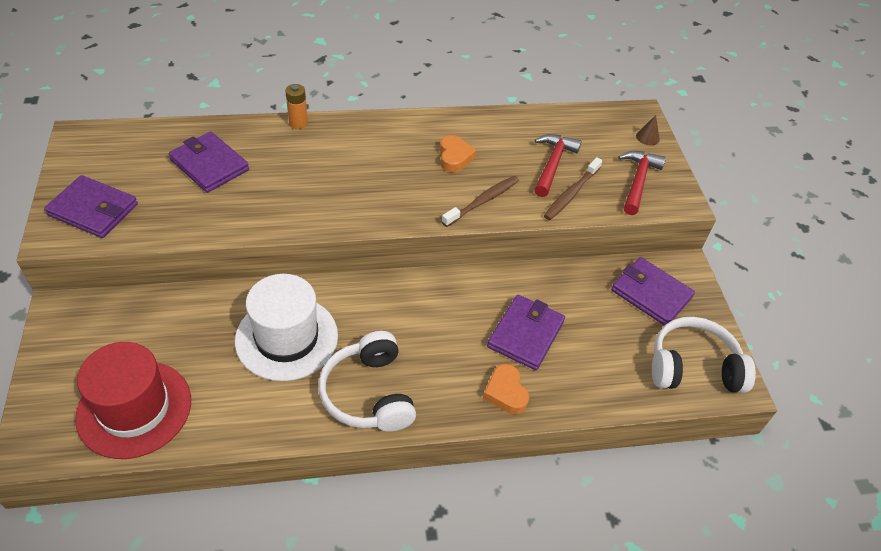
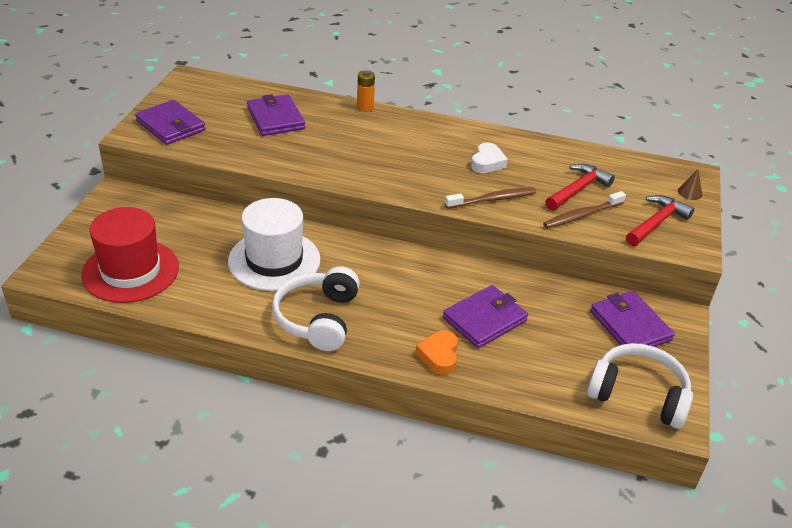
camera: 25 degrees right, 10 degrees down
orange heart [440,135,477,173] -> white heart [471,142,508,173]

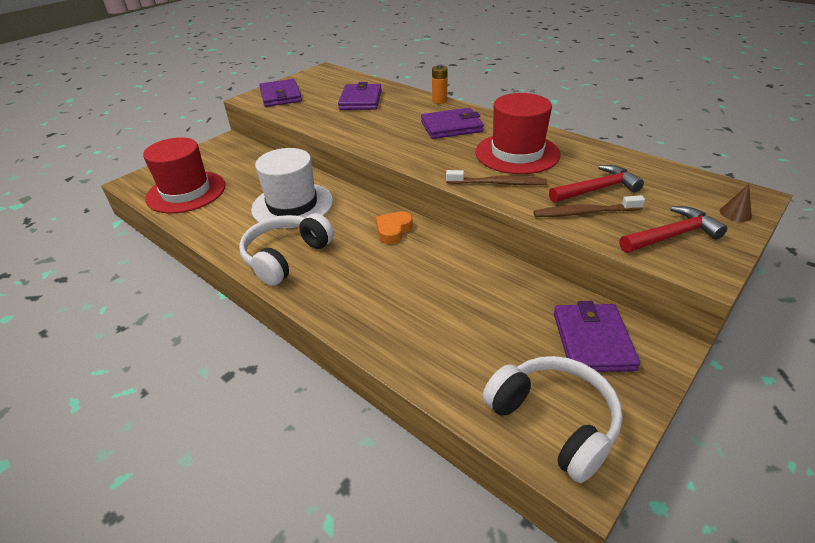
camera: 30 degrees right, 0 degrees up
orange heart [416,330,458,375] -> orange heart moved to [376,211,413,244]
purple wallet [443,285,528,348] -> purple wallet moved to [421,108,484,139]
white heart [471,142,508,173] -> red hat [475,93,561,174]

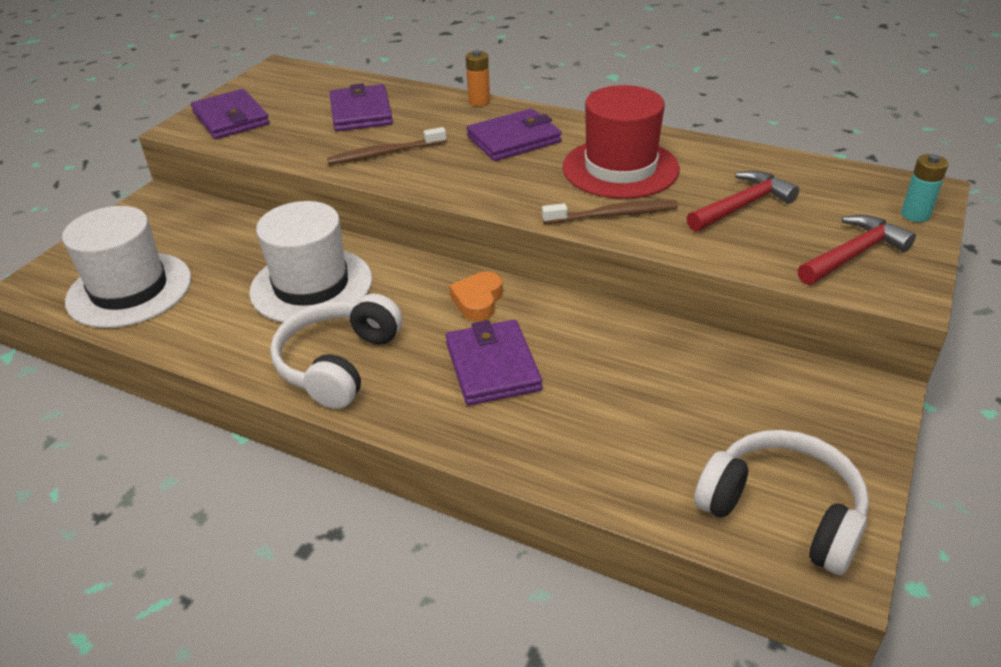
camera: 15 degrees left, 0 degrees up
red hat [143,137,225,213] -> white hat [62,206,191,328]
brown toothbrush [533,195,645,217] -> brown toothbrush moved to [327,127,446,165]
purple wallet [554,301,640,372] -> purple wallet moved to [446,320,542,406]
brown cone [720,184,752,222] -> turquoise battery [901,154,949,222]

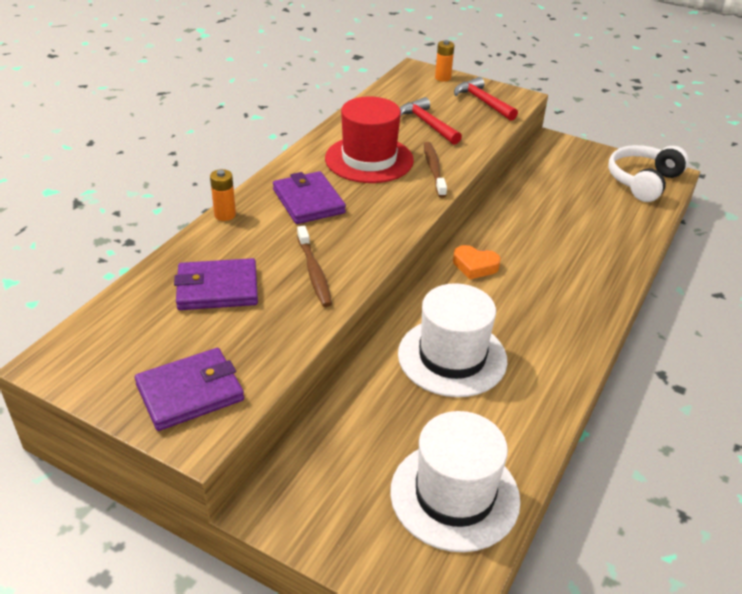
camera: 90 degrees left, 0 degrees up
white headphones [270,294,402,409] -> none
purple wallet [446,320,542,406] -> none
turquoise battery [901,154,949,222] -> orange battery [435,40,454,82]

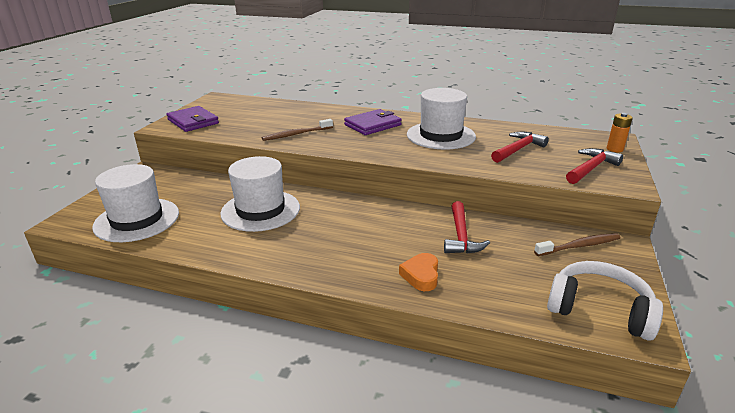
camera: 80 degrees right, 10 degrees down
purple wallet [174,258,258,310] -> none
orange battery [210,169,236,221] -> none
red hat [325,96,414,183] -> white hat [407,88,476,150]
brown toothbrush [424,142,447,198] -> brown toothbrush moved to [534,233,621,256]
orange heart [453,245,500,280] -> orange heart moved to [399,253,438,291]
none -> red hammer [444,201,490,254]

